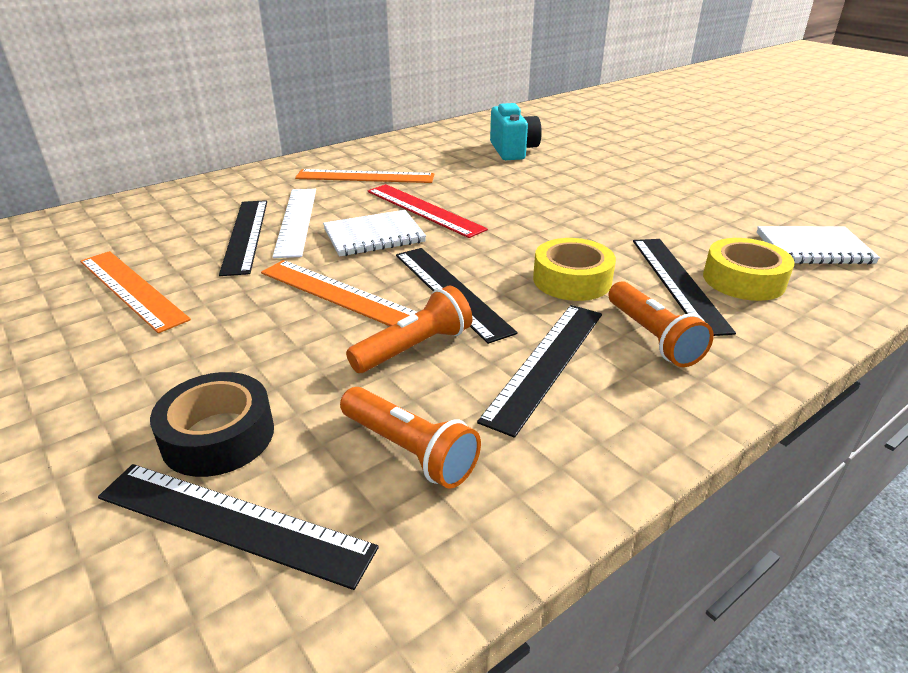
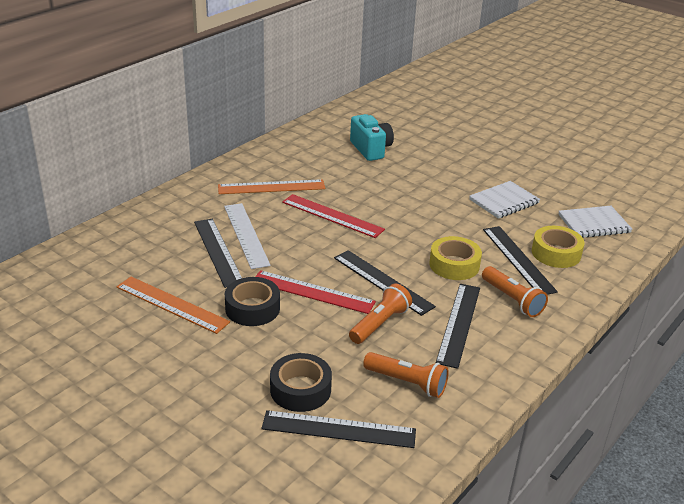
camera: 15 degrees left, 0 degrees up
orange ruler [261,260,417,326] -> red ruler [255,270,376,314]
white notebook [323,210,426,256] -> white notebook moved to [469,181,540,219]
none -> black tape [225,277,280,326]

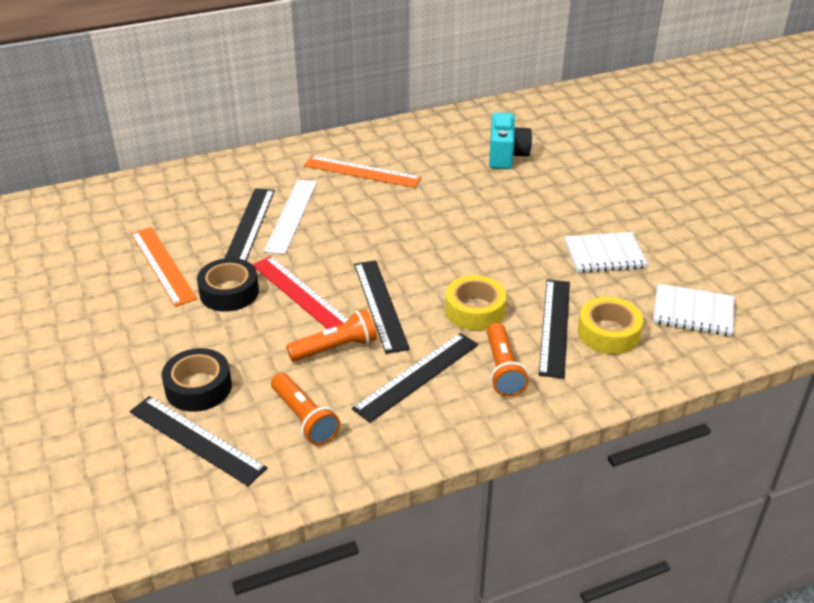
camera: 30 degrees right, 5 degrees up
red ruler [282,194,385,238] -> none

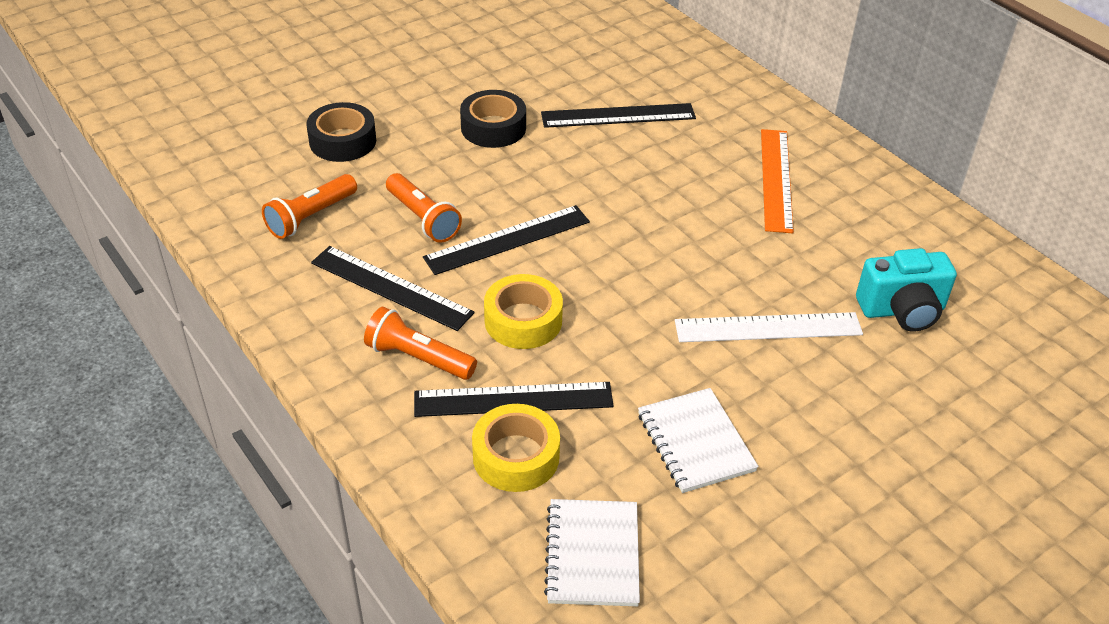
camera: 75 degrees right, 5 degrees up
black ruler [130,396,267,486] -> none
orange ruler [131,227,197,307] -> none
red ruler [252,256,348,329] -> none
white ruler [264,180,317,254] -> white ruler moved to [675,312,863,342]
orange flashlight [487,323,529,397] -> orange flashlight turned 45 degrees clockwise [364,307,477,380]

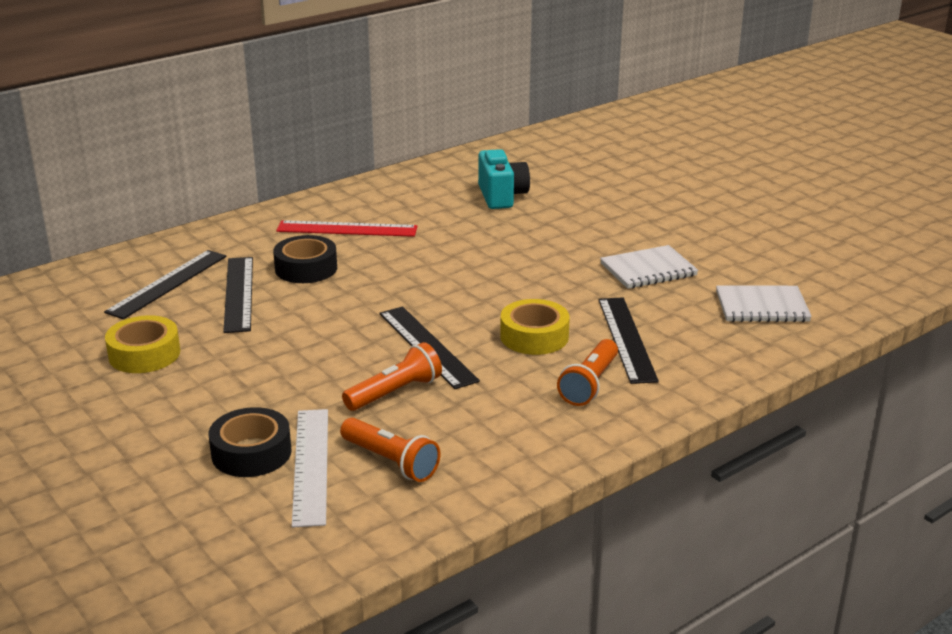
camera: 90 degrees left, 15 degrees down
black ruler [311,246,475,331] -> black ruler moved to [104,250,227,319]
black tape [460,90,526,148] -> black tape moved to [273,235,337,283]
yellow tape [472,404,560,492] -> yellow tape moved to [105,315,180,373]
white ruler [675,312,863,342] -> white ruler moved to [292,409,328,528]
orange ruler [761,129,794,233] -> red ruler [276,220,418,237]

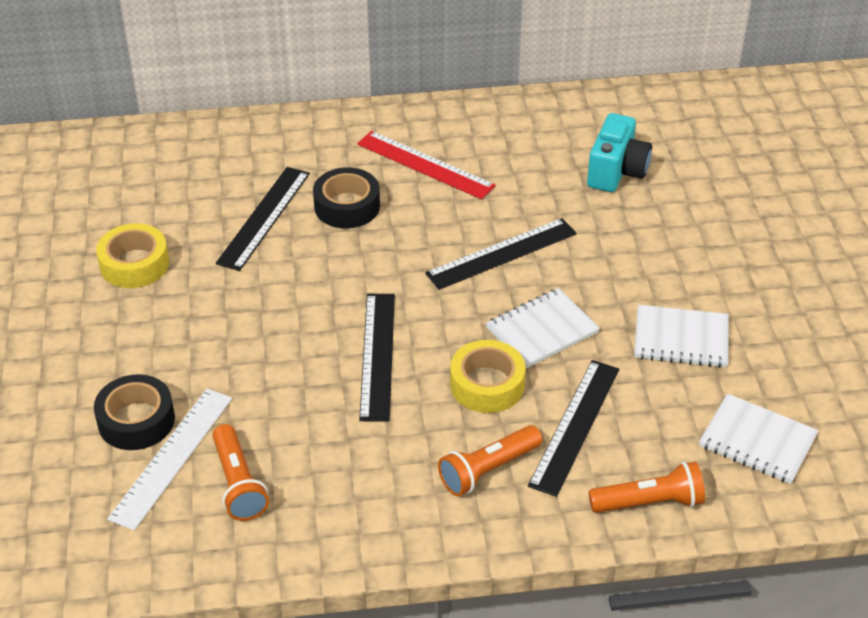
camera: 30 degrees right, 15 degrees up
black ruler [104,250,227,319] -> black ruler moved to [425,218,577,290]
orange flashlight [342,342,442,411] -> orange flashlight moved to [589,462,705,513]
none -> white notebook [486,288,600,369]

